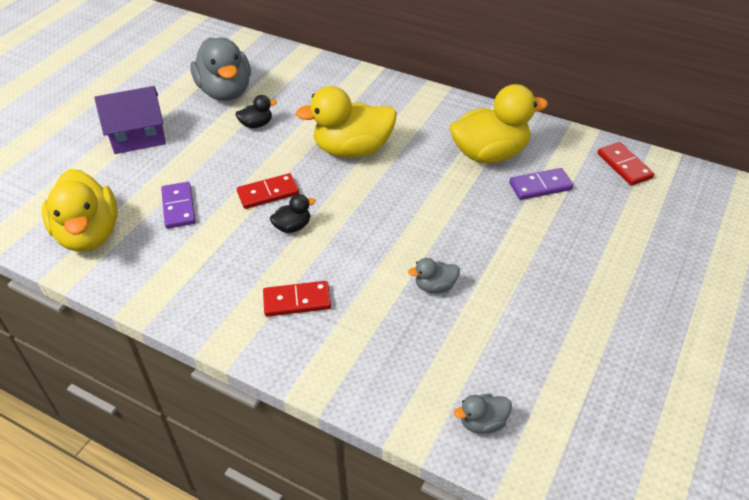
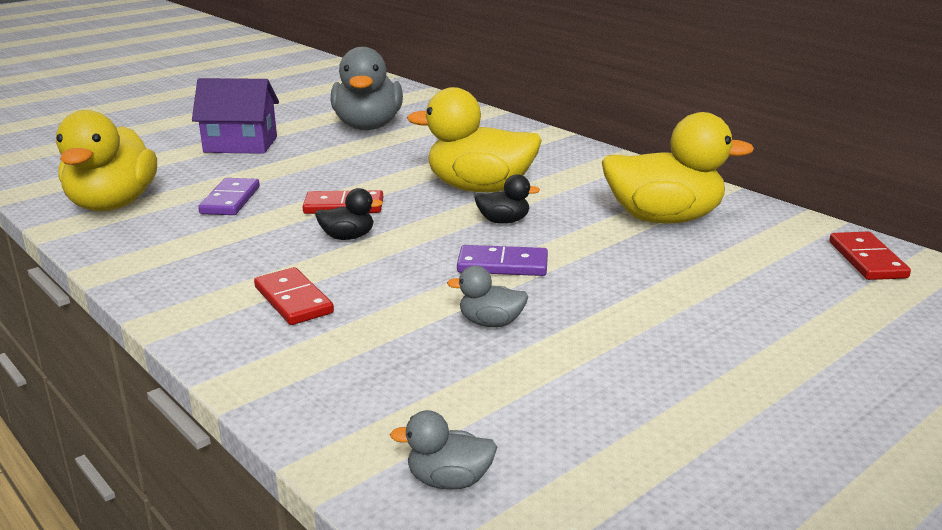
camera: 20 degrees right, 20 degrees down
black duck [235,95,277,128] -> black duck moved to [474,174,540,224]
red domino [263,281,331,317] -> red domino turned 45 degrees clockwise [254,267,334,325]
purple domino [509,168,573,200] -> purple domino moved to [457,245,548,276]

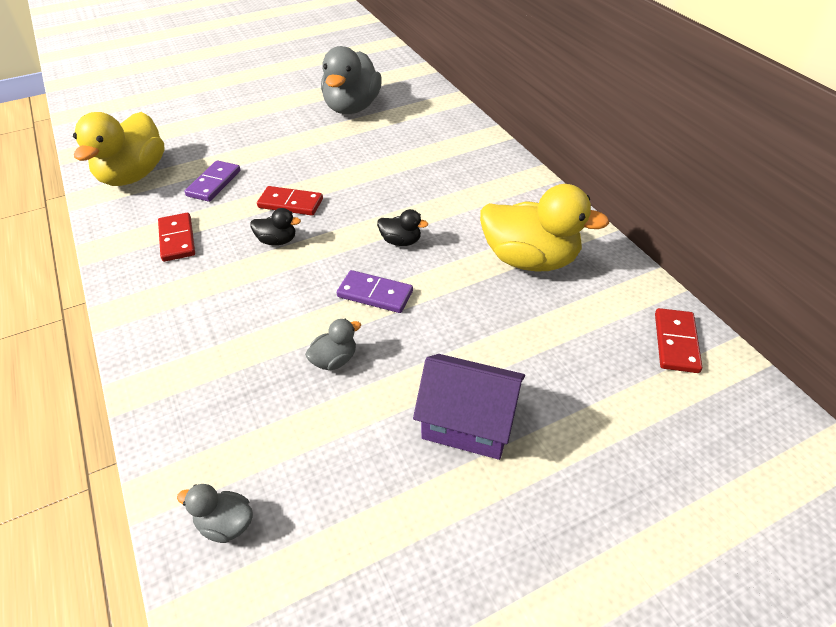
camera: 15 degrees right, 20 degrees up
purple house [192,78,279,154] -> purple house moved to [413,354,525,460]
red domino [254,267,334,325] -> red domino moved to [158,213,195,262]
yellow duck [407,87,542,192] -> none
grey duck [447,266,528,327] -> grey duck turned 120 degrees clockwise [305,319,361,370]

